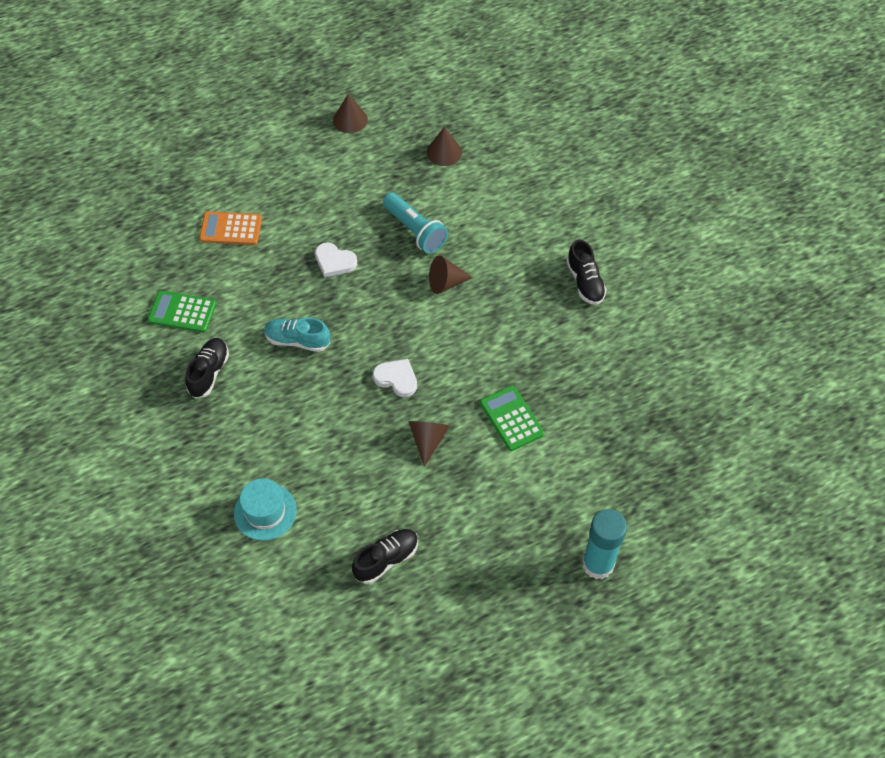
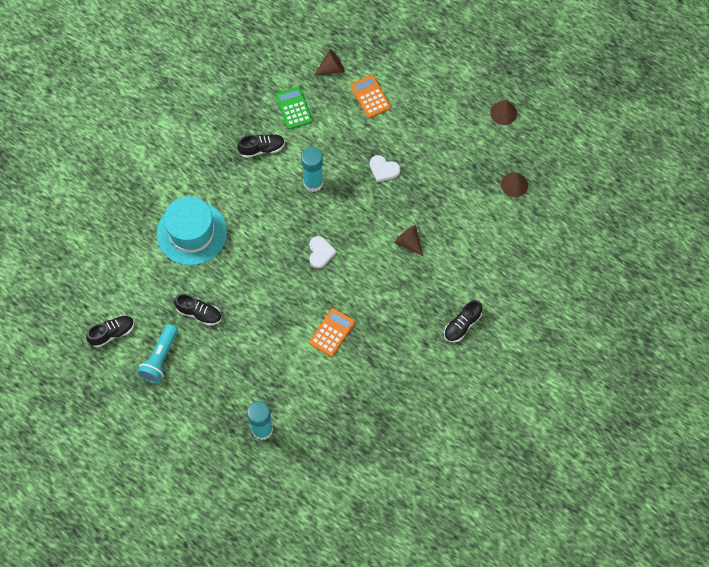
camera: 60 degrees right, 10 degrees up
turquoise hat [234,478,297,541] -> turquoise hat [157,196,227,265], size x1.73
turquoise shoe [264,317,330,352] -> turquoise glue stick [301,147,323,192]
white heart [315,242,357,277] -> white heart turned 60 degrees counterclockwise [370,155,400,182]
turquoise flashlight [383,193,448,253] -> turquoise flashlight moved to [137,324,178,383]
brown cone [408,421,449,467] -> brown cone moved to [314,49,345,76]
green calculator [480,386,544,451] -> orange calculator [309,308,355,357]
none -> black shoe [86,315,134,348]

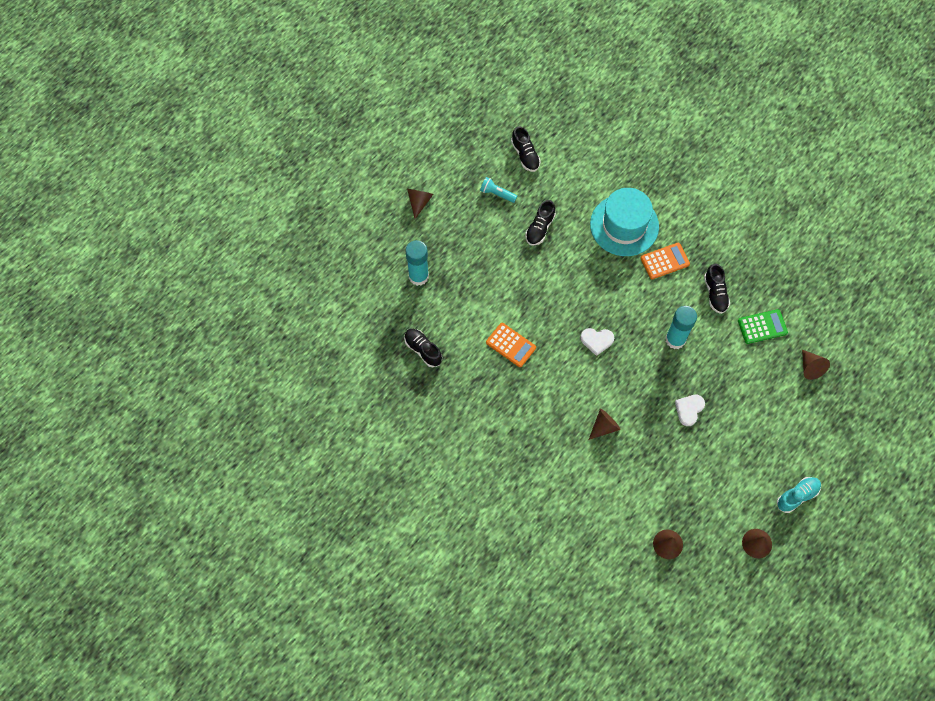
camera: 95 degrees right, 0 degrees up
turquoise flashlight [137,324,178,383] -> turquoise flashlight [480,177,517,203], size x0.66
orange calculator [350,75,391,118] -> orange calculator moved to [641,243,690,279]
black shoe [444,300,482,342] -> black shoe moved to [404,329,442,367]
none -> brown cone [407,189,434,219]
none -> turquoise shoe [777,477,821,513]

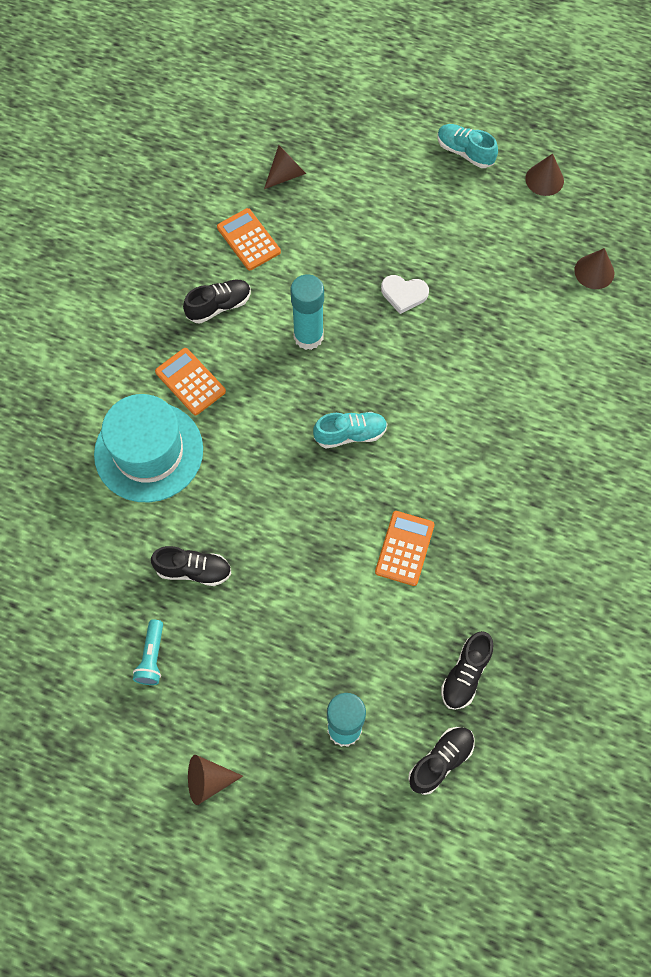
camera: 110 degrees left, 0 degrees up
black shoe [511,126,541,172] -> black shoe moved to [408,727,474,795]
white heart [580,328,614,356] -> turquoise shoe [313,412,388,448]
brown cone [589,409,621,440] -> none
green calculator [738,309,788,344] -> orange calculator [217,208,281,270]

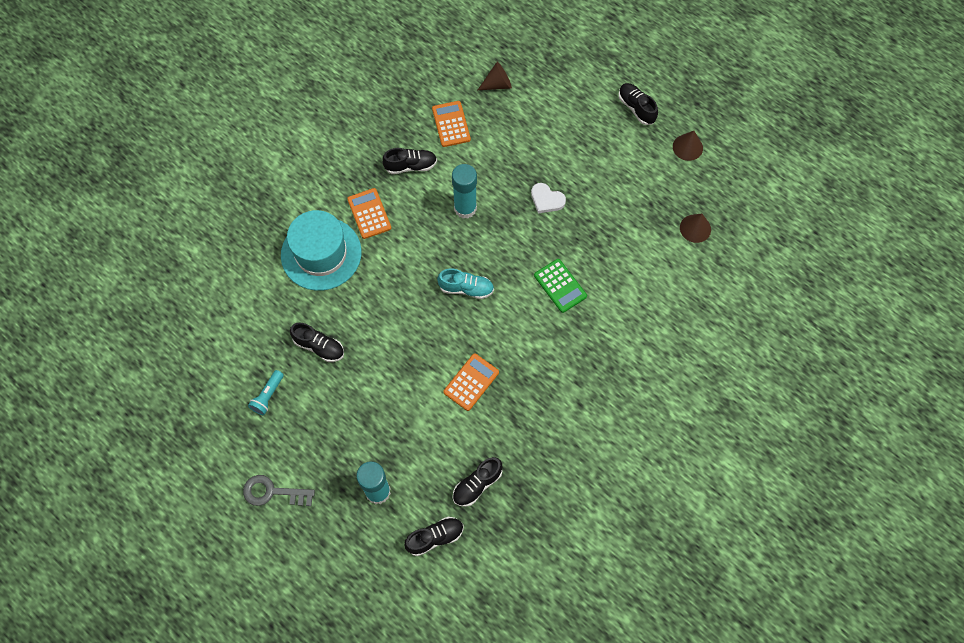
camera: 20 degrees right, 0 degrees up
brown cone [188,755,243,805] -> grey key [243,475,315,506]
turquoise shoe [437,124,498,168] -> black shoe [619,83,658,125]
none -> green calculator [534,259,587,313]

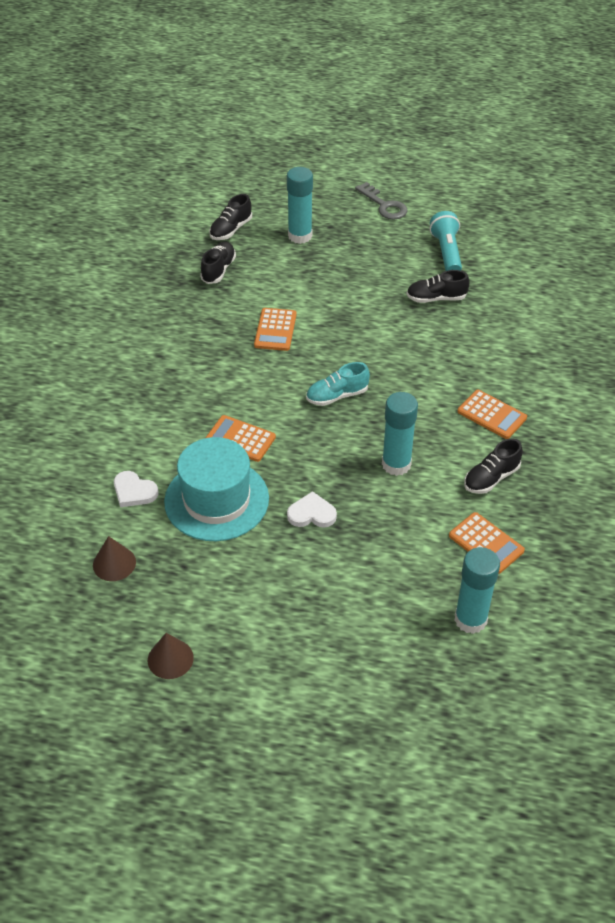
camera: 150 degrees right, 20 degrees down
grey key [243,475,315,506] -> grey key turned 75 degrees clockwise [355,182,408,219]
turquoise flashlight [248,370,284,415] -> turquoise flashlight [430,211,462,271], size x1.52
turquoise hat [281,210,362,291] -> turquoise hat moved to [164,437,269,541]
brown cone [478,62,512,90] -> turquoise glue stick [454,547,500,634]
green calculator [534,259,587,313] -> orange calculator [205,415,276,462]
black shoe [619,83,658,125] -> none
none -> white heart [114,471,159,507]

